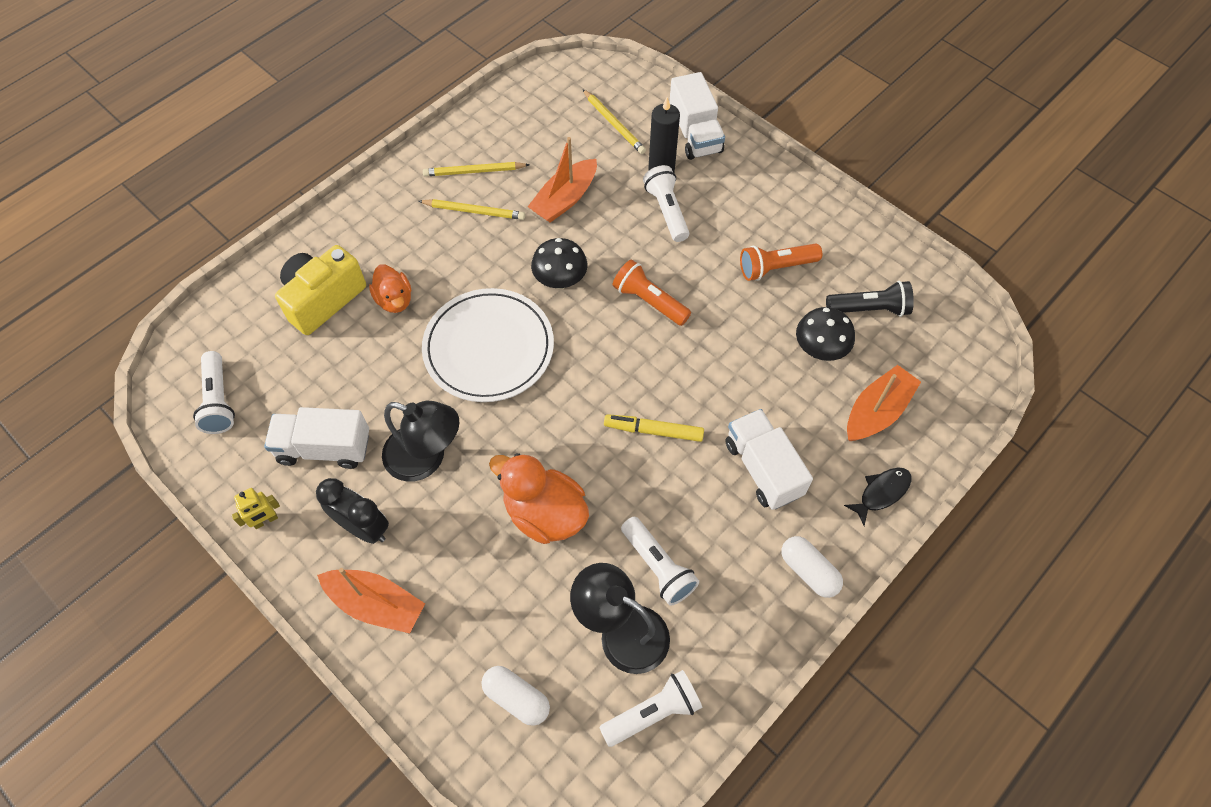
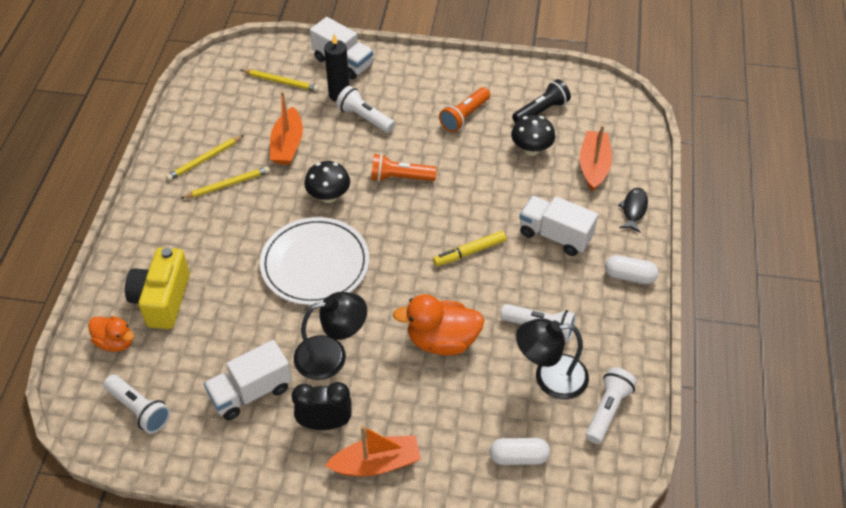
camera: 35 degrees left, 10 degrees down
yellow robot [232,488,280,529] -> none
orange duck [369,264,411,313] -> orange duck moved to [88,316,134,352]

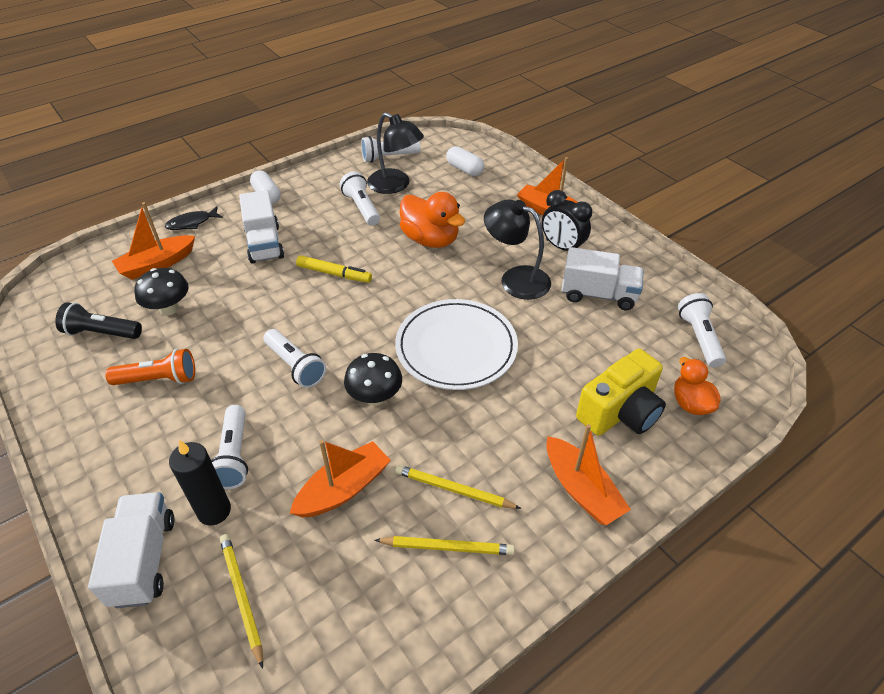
camera: 135 degrees left, 5 degrees down
orange flashlight [371,154,437,182] -> white flashlight [264,329,326,388]
none -> orange boat [546,424,631,525]

